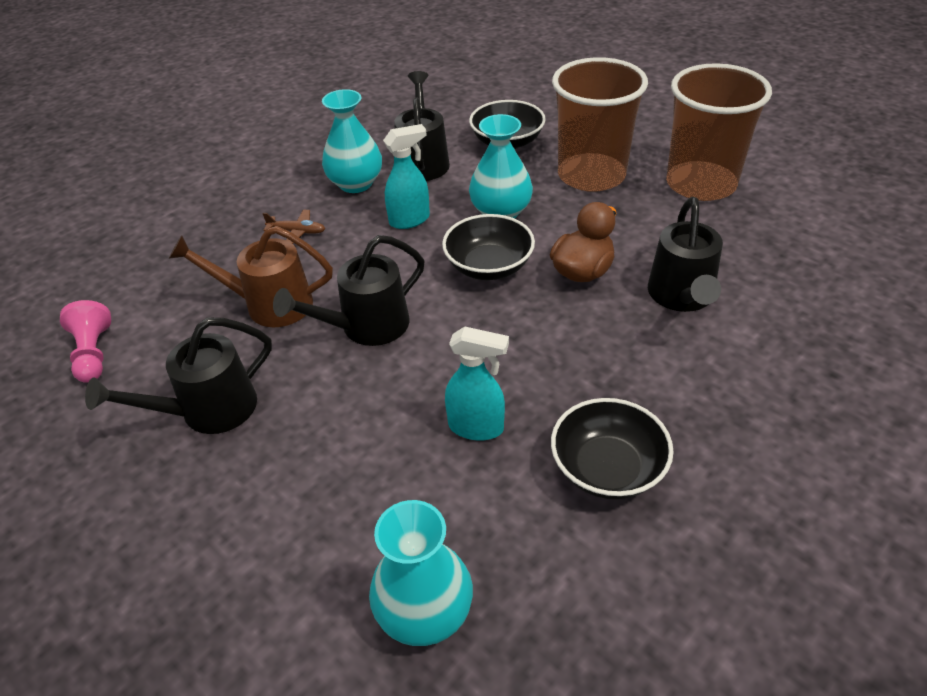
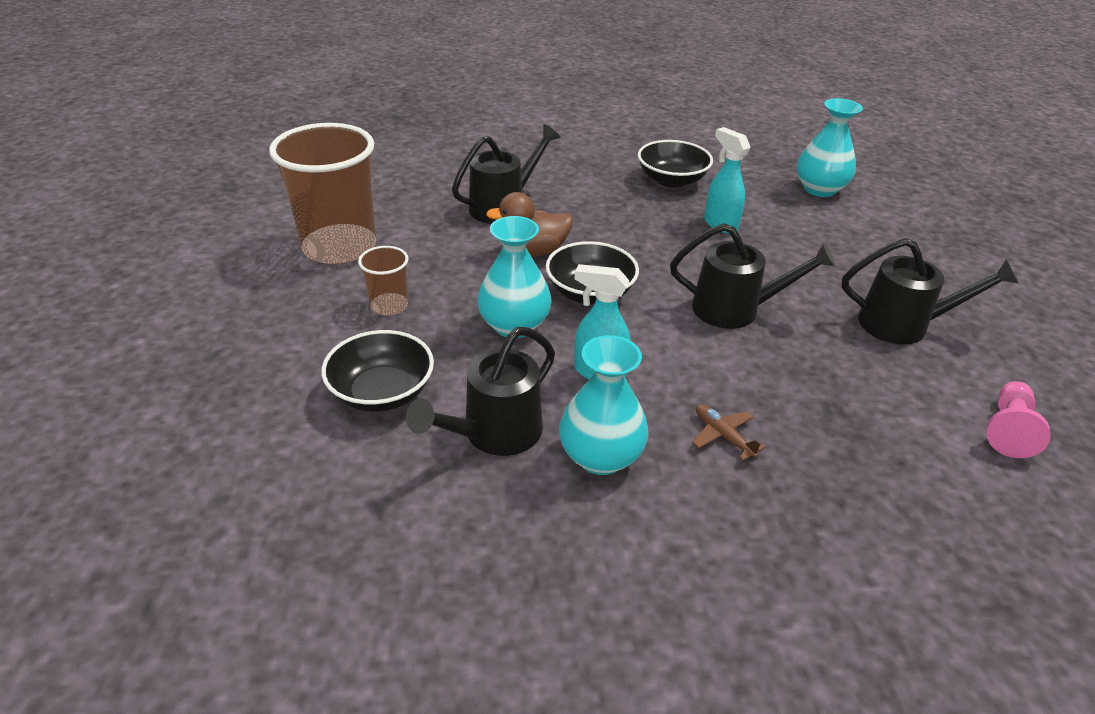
camera: 140 degrees left, 5 degrees down
brown watering can [169,226,333,327] -> none
brown cup [552,57,648,192] -> brown cup [358,246,409,315], size x0.46

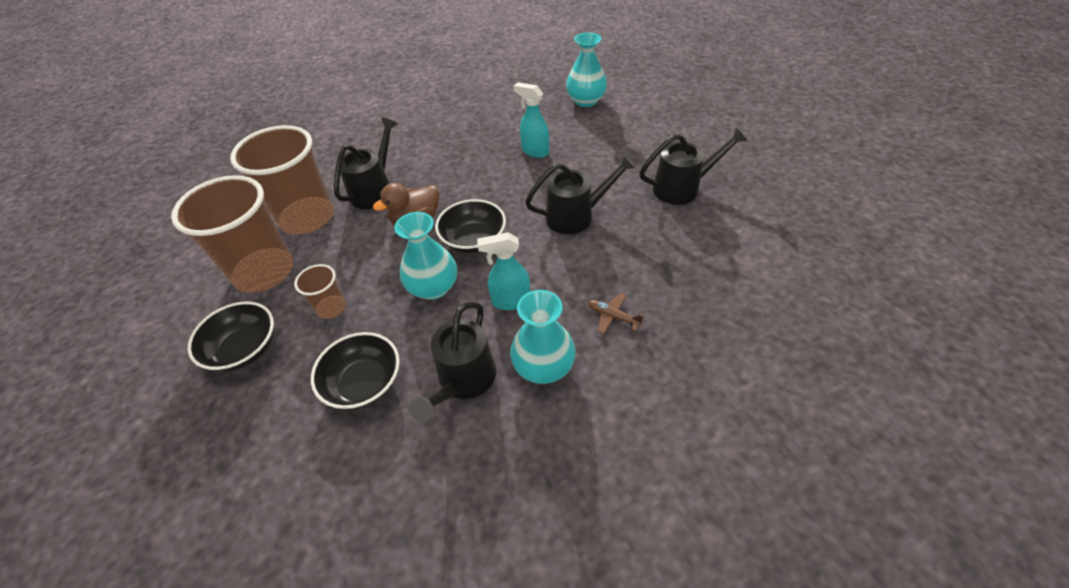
camera: 20 degrees left, 10 degrees up
black bowl [638,140,713,188] -> black bowl moved to [188,302,274,372]
pink pawn [987,381,1050,458] -> none
none -> brown cup [230,125,334,234]

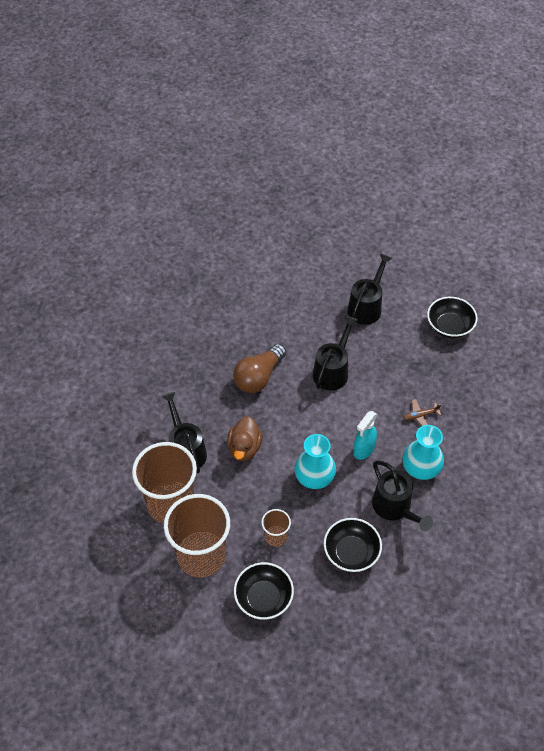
camera: 50 degrees left, 5 degrees up
black bowl [435,199,506,253] -> black bowl moved to [427,297,478,338]
turquoise spray bottle [514,82,549,158] -> none
turquoise vase [566,32,607,107] -> none
none -> brown light bulb [233,344,286,393]

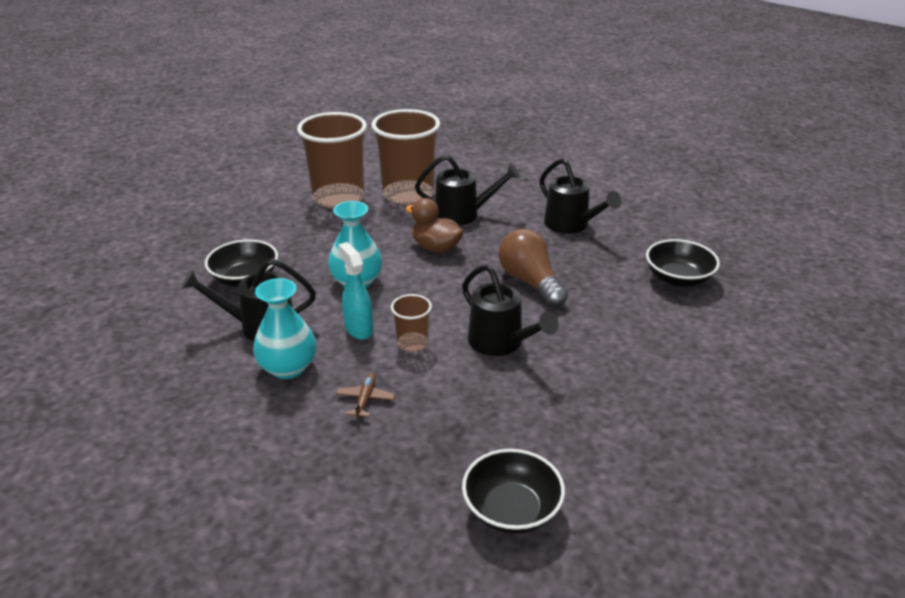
camera: 115 degrees right, 20 degrees down
black bowl [234,562,294,620] -> black bowl moved to [646,239,720,287]
brown cup [261,509,291,547] -> brown cup moved to [391,294,432,352]
black watering can [347,253,392,325] -> black watering can moved to [540,158,622,234]

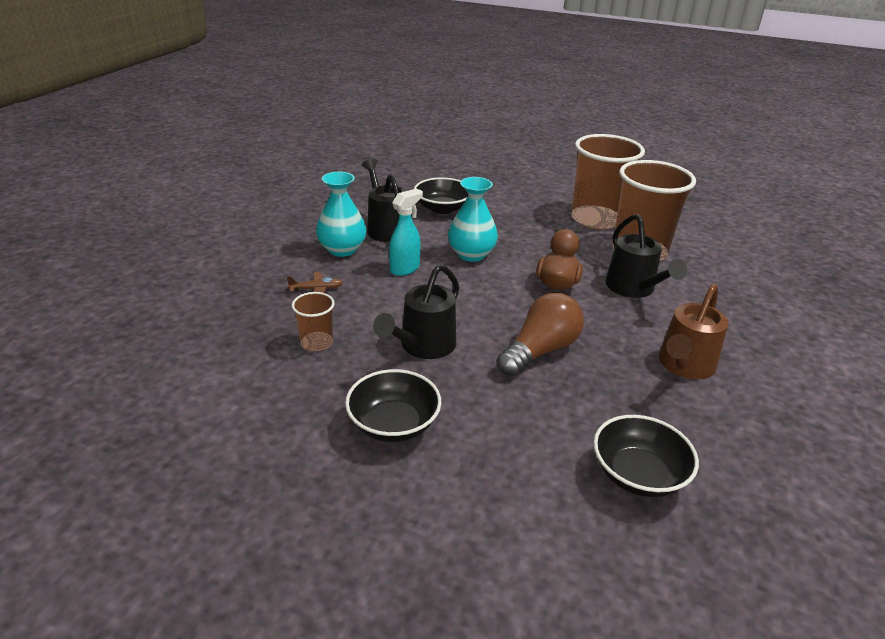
camera: 70 degrees right, 0 degrees up
brown cup [391,294,432,352] -> brown cup moved to [292,292,335,351]
black bowl [462,449,565,534] -> black bowl moved to [345,369,442,442]
black watering can [540,158,622,234] -> brown watering can [659,284,729,379]

